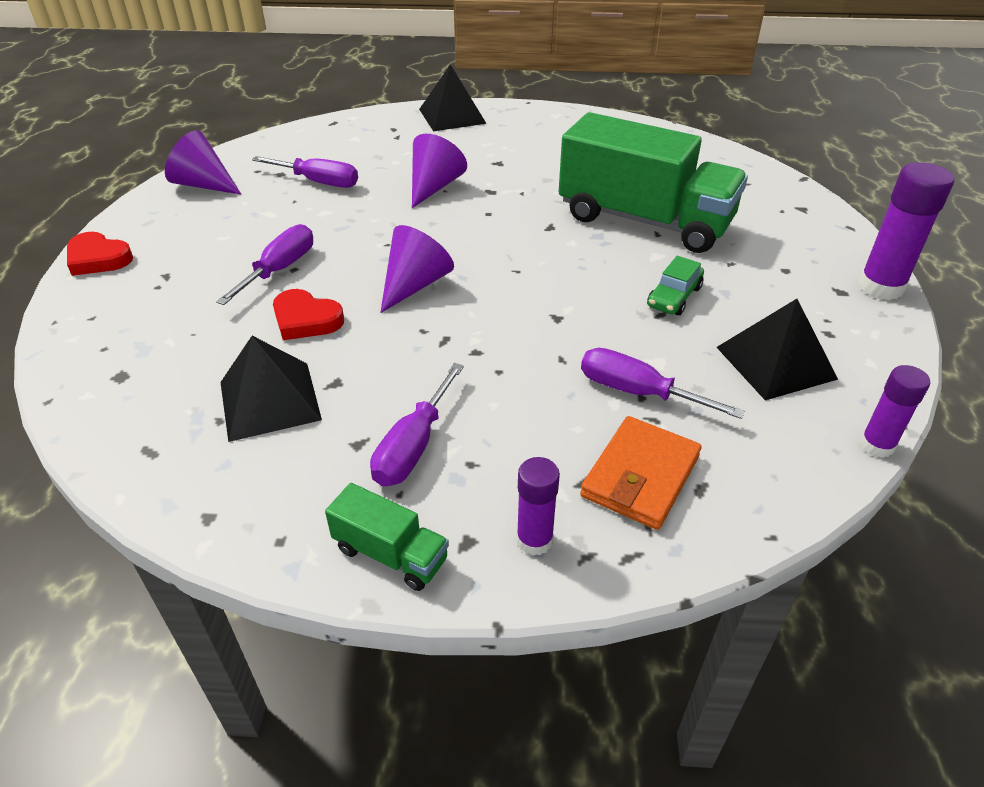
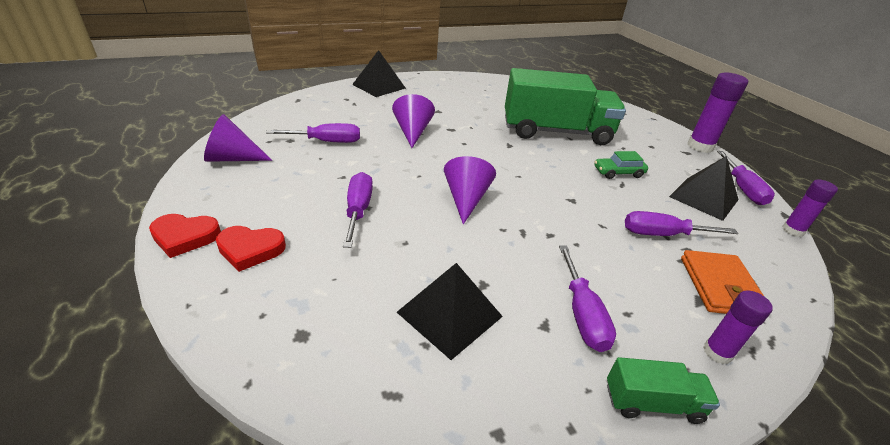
camera: 30 degrees left, 5 degrees down
red heart [273,289,344,340] -> red heart moved to [216,226,286,272]
green car [647,256,704,315] -> green car turned 75 degrees clockwise [594,151,648,179]
none -> purple screwdriver [717,151,775,205]

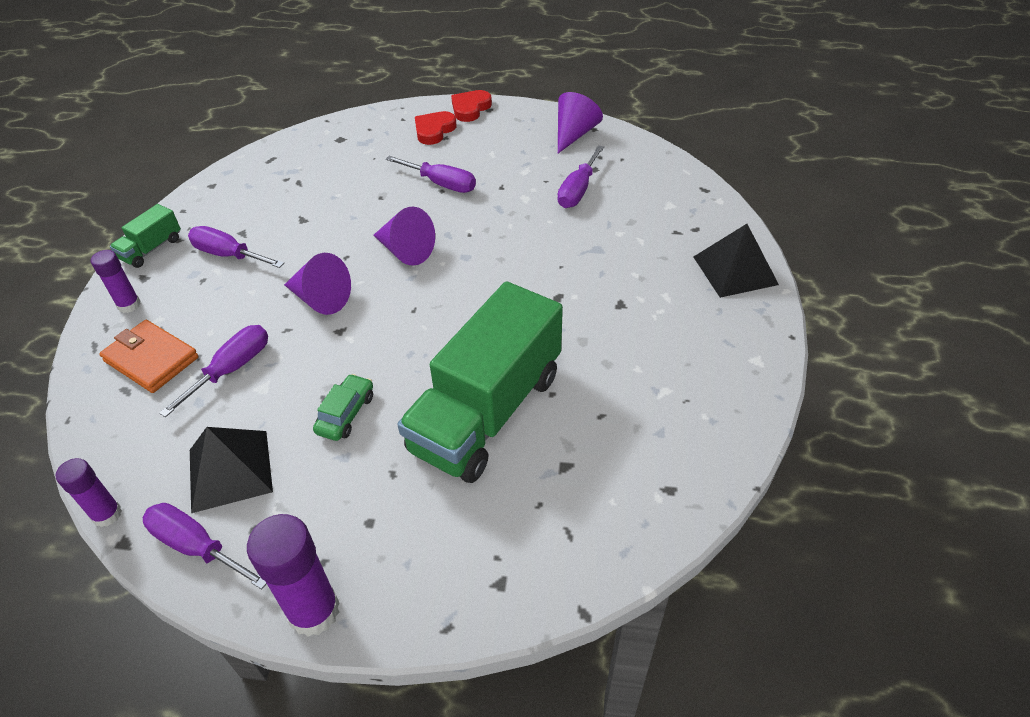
camera: 125 degrees right, 10 degrees up
purple cone [392,94,435,148] -> purple cone moved to [284,253,351,315]
black pyramid [397,263,503,360] -> none

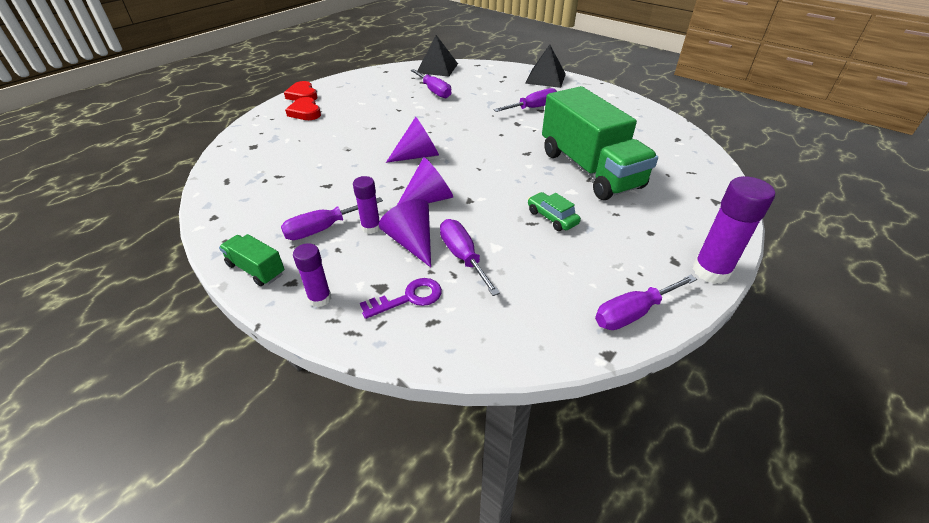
camera: 60 degrees left, 5 degrees down
purple glue stick [56,458,122,527] -> purple glue stick moved to [353,176,380,234]
orange wallet [99,320,199,393] -> purple key [360,278,442,319]
green truck [110,204,181,268] -> green truck turned 150 degrees clockwise [219,234,285,286]
black pyramid [190,427,273,513] -> black pyramid moved to [417,35,458,77]
purple screwdriver [385,156,476,193] -> purple screwdriver moved to [493,88,557,112]
purple cone [558,92,603,153] -> purple cone moved to [379,199,431,267]

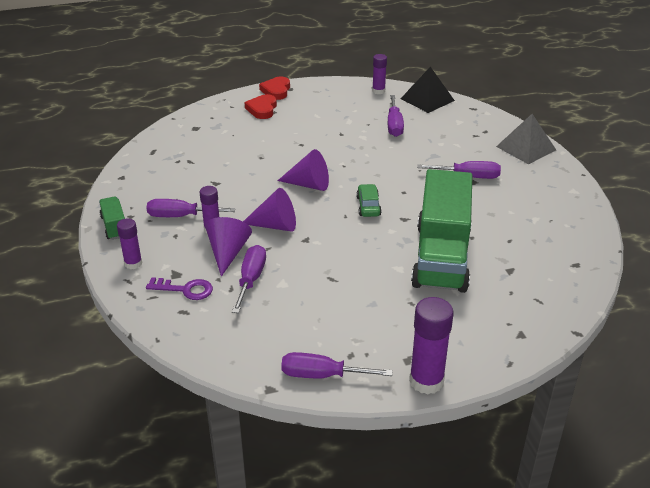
camera: 35 degrees right, 5 degrees down
black pyramid [525,45,566,88] -> grey pyramid [496,114,556,164]
green car [528,192,581,231] -> green car moved to [356,184,382,217]
none -> purple glue stick [372,54,387,94]

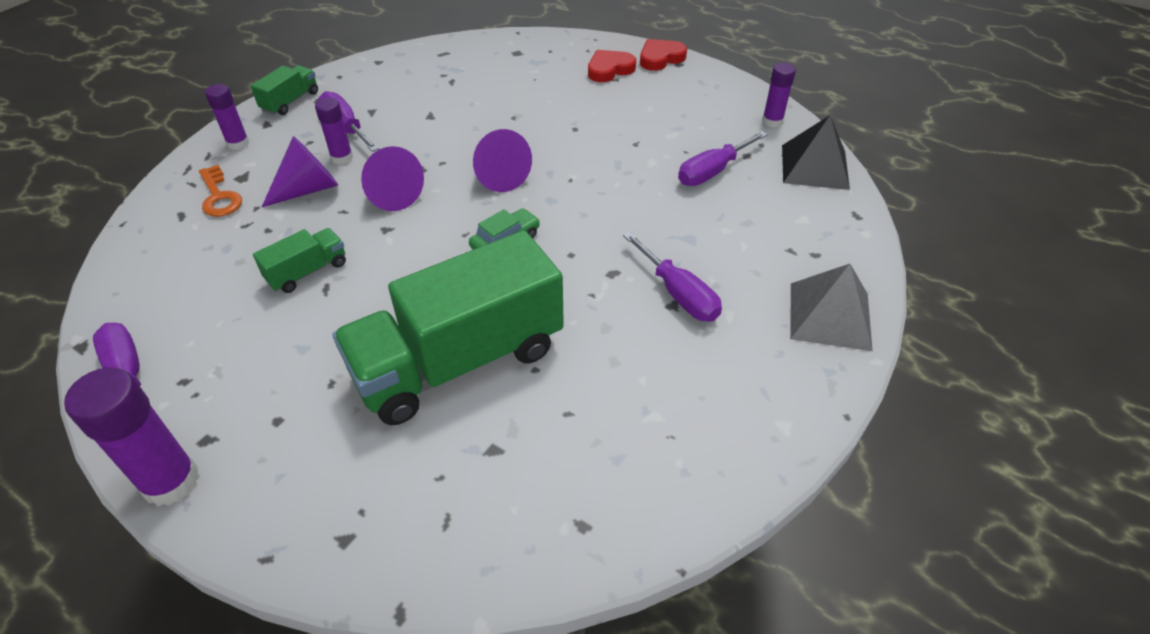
camera: 50 degrees right, 10 degrees up
purple key [146,277,213,300] -> orange key [199,165,242,217]
purple screwdriver [232,245,266,313] -> none
none -> green truck [253,228,346,293]

